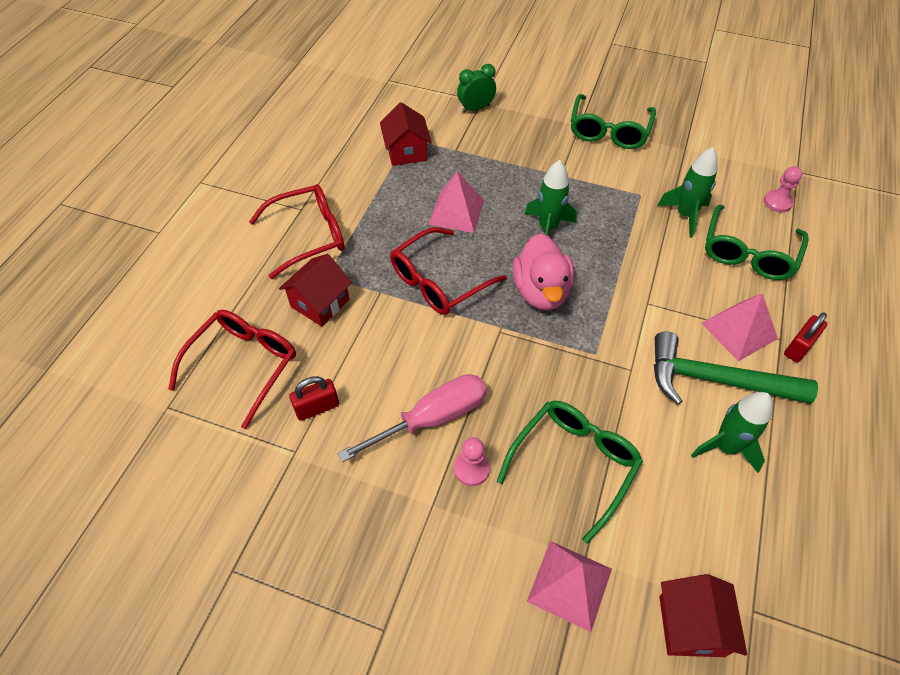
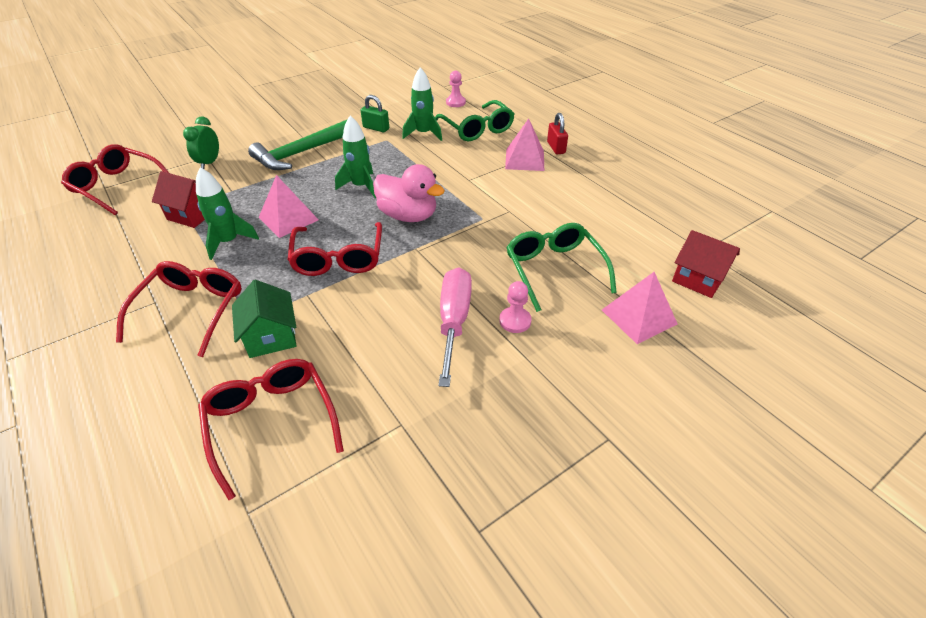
camera: 55 degrees left, 10 degrees down
red house [279,254,352,326] -> green house [232,280,297,358]
red padlock [289,376,339,421] -> none
green glasses [571,94,656,149] -> none
green hammer [654,331,818,405] -> green hammer moved to [248,120,347,170]
green rocket [691,392,773,473] -> green rocket moved to [196,167,259,260]
none -> red glasses [61,144,169,215]
none -> green padlock [361,95,389,132]

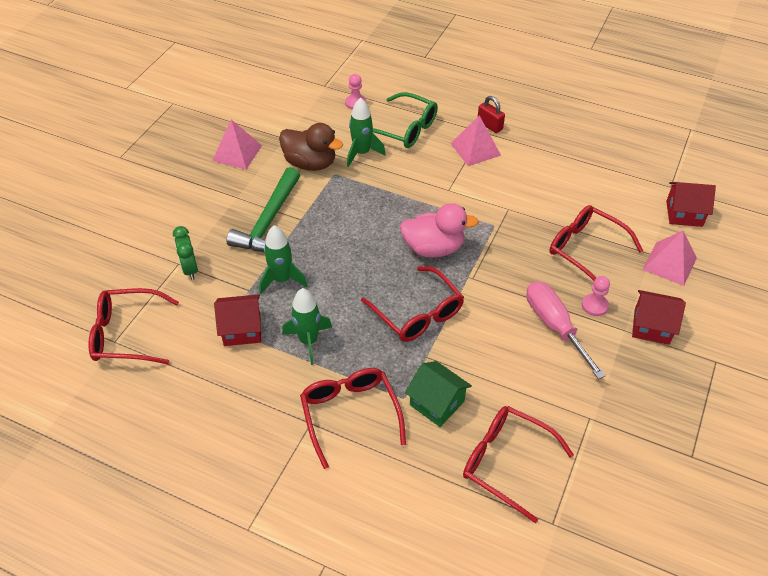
camera: 30 degrees left, 5 degrees up
pink pyramid [258,175,319,238] -> pink pyramid moved to [212,119,262,170]
green rocket [335,115,376,198] -> green rocket moved to [259,225,307,294]
green padlock [361,95,389,132] -> brown duck [279,123,343,171]
green glasses [506,223,617,312] -> red glasses [550,205,643,281]
none -> red house [632,290,686,345]

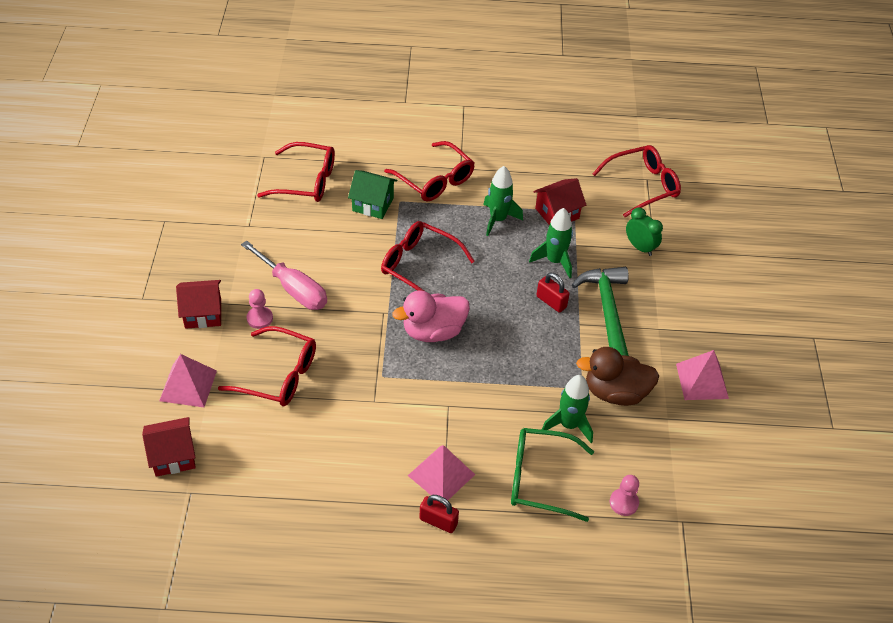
camera: 155 degrees right, 0 degrees up
none -> red padlock [536,273,570,313]

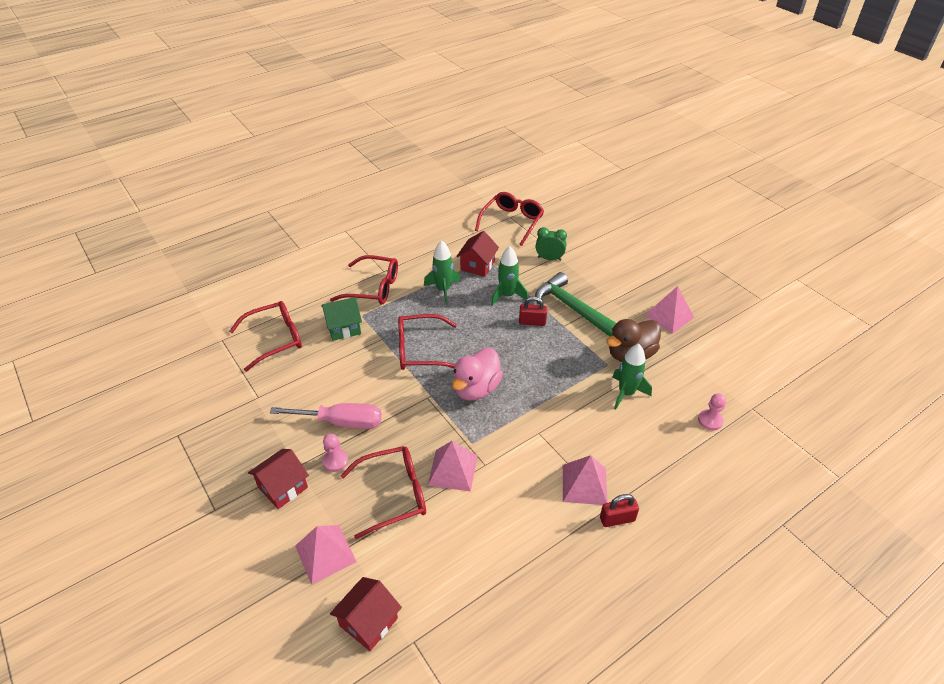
camera: 35 degrees left, 5 degrees down
green glasses [511,428,594,522] -> none
none -> pink pyramid [428,441,477,492]

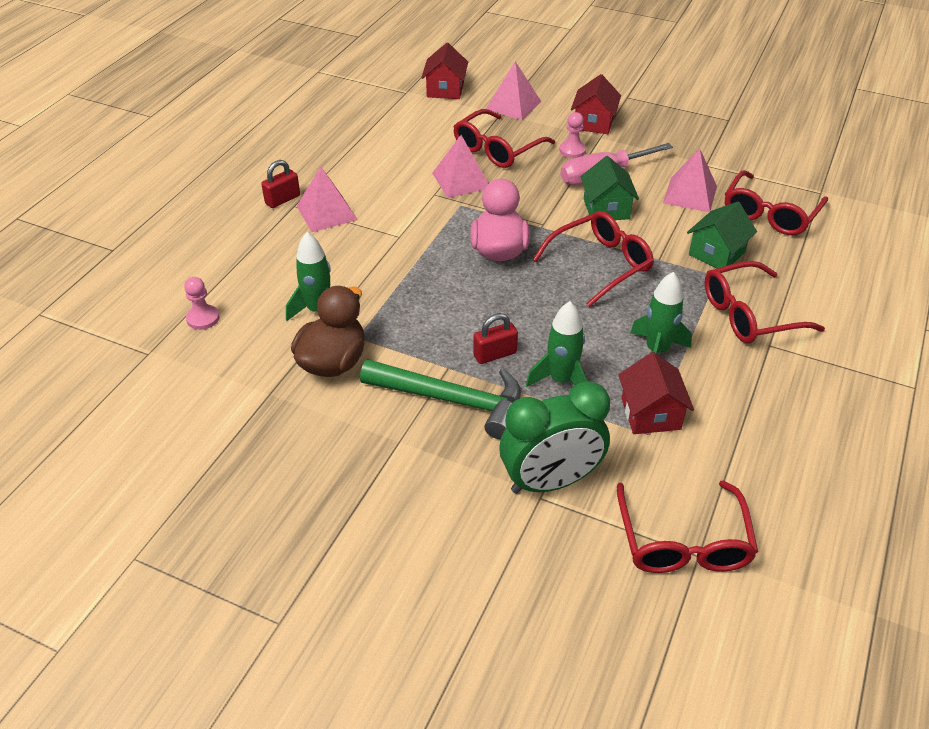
camera: 150 degrees right, 0 degrees up
green clock [536,227,567,261] -> green clock [499,381,610,494], size x1.76
pink pyramid [645,286,694,334] -> pink pyramid moved to [663,148,717,212]
none -> green house [581,156,639,220]

